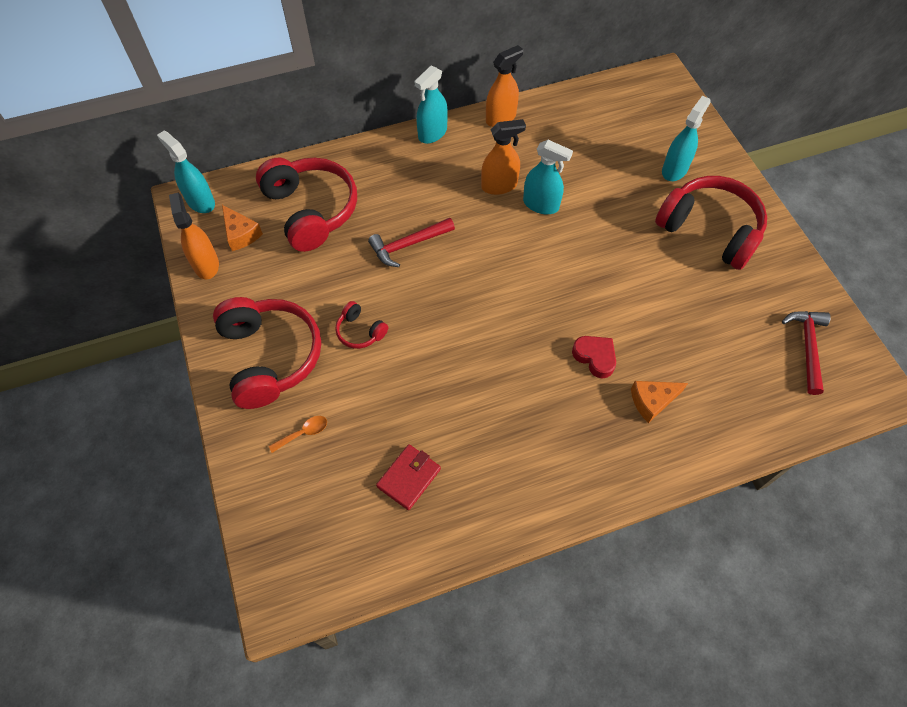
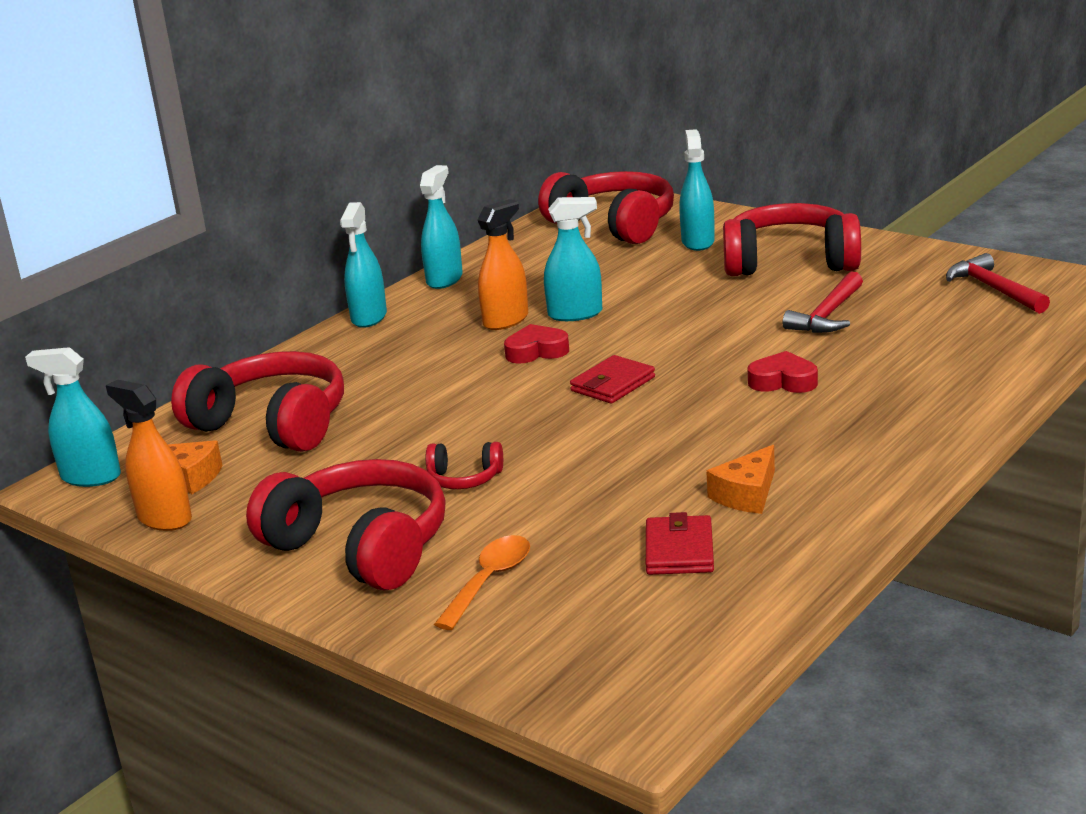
camera: 30 degrees left, 35 degrees down
orange spoon [269,416,327,453] -> orange spoon [434,535,530,630], size x1.51
red hammer [368,218,455,267] -> red hammer moved to [783,271,863,333]
orange spray bottle [486,45,523,127] -> turquoise spray bottle [420,165,463,289]
orange cheese [631,381,688,423] -> orange cheese moved to [706,445,775,514]
none -> red heart [504,324,569,364]
none -> red headphones [538,171,674,244]
none -> red wallet [570,355,655,404]

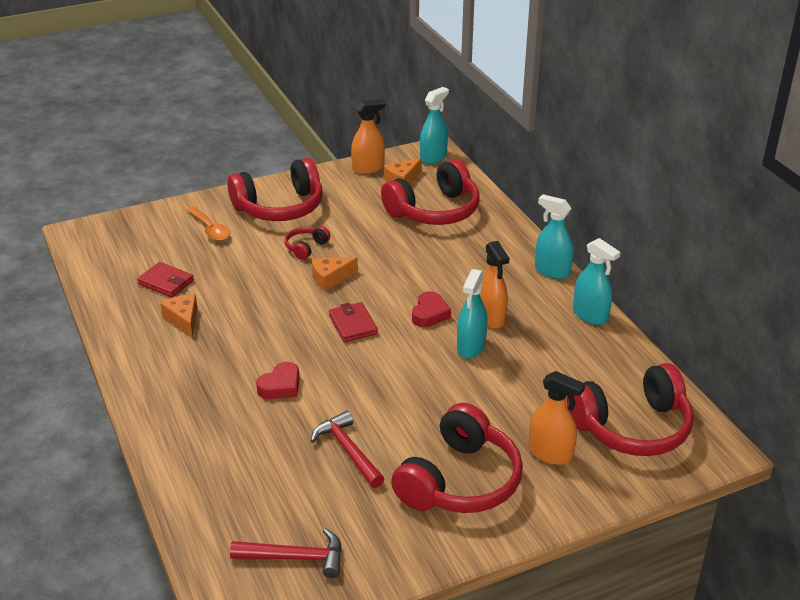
camera: 115 degrees right, 10 degrees up
turquoise spray bottle [679,129,715,251] -> orange spray bottle [528,371,585,465]
none -> orange cheese [312,257,358,291]

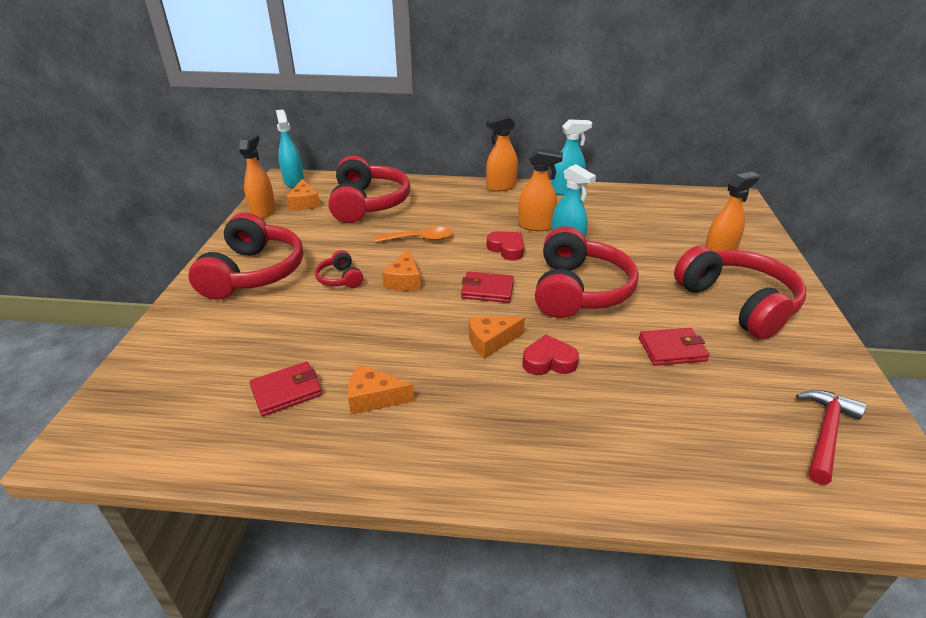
camera: 60 degrees left, 0 degrees up
orange spoon [187,206,230,241] -> orange spoon moved to [374,227,453,242]
red heart [256,362,300,399] -> red heart turned 75 degrees counterclockwise [522,335,579,375]
red hammer [311,411,384,488] -> red wallet [639,328,710,366]
turquoise spray bottle [535,194,573,279] -> orange spray bottle [486,116,518,192]
red headphones [567,363,694,456] -> red headphones moved to [535,226,639,318]
none -> orange cheese [469,317,525,359]

